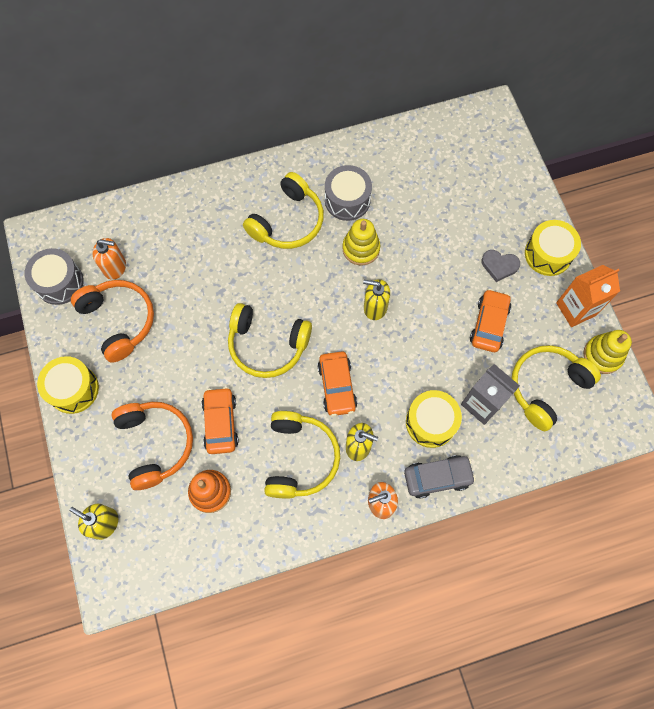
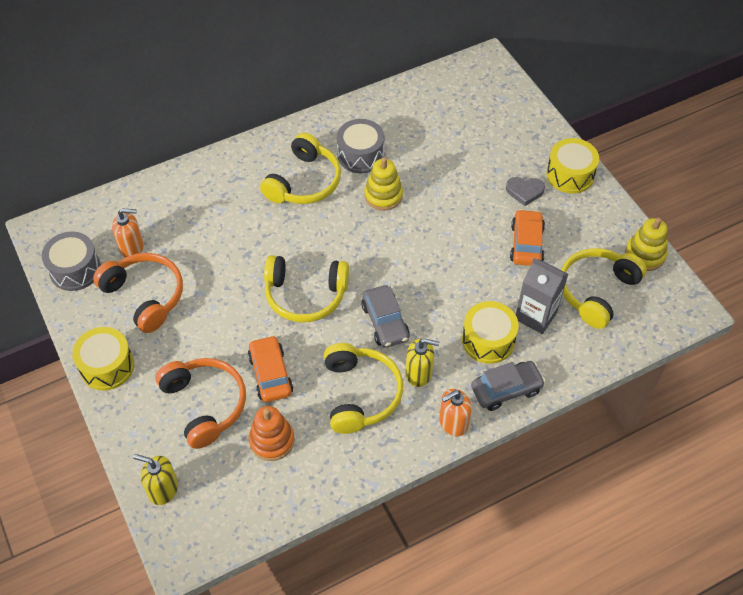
camera: 10 degrees left, 15 degrees down
orange car [317,351,357,416] -> grey car [361,285,410,348]
yellow soap dispenser [363,279,390,320] -> none
orange carton [556,265,620,327] -> none

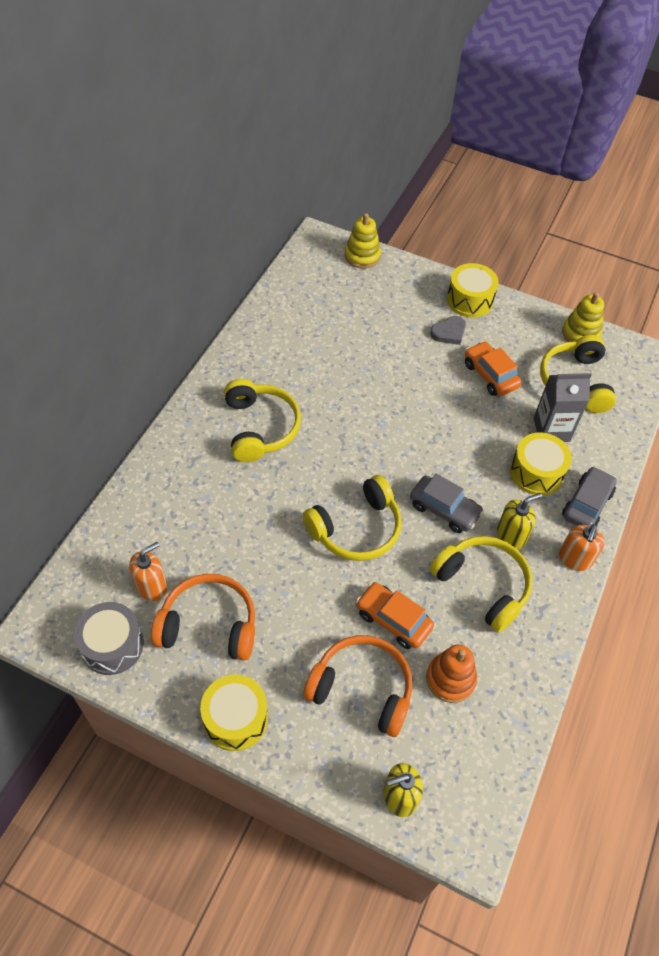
camera: 40 degrees left, 0 degrees up
grey drum [337,119,384,173] -> none
yellow stacking toy [364,157,403,211] -> yellow stacking toy moved to [345,213,381,269]

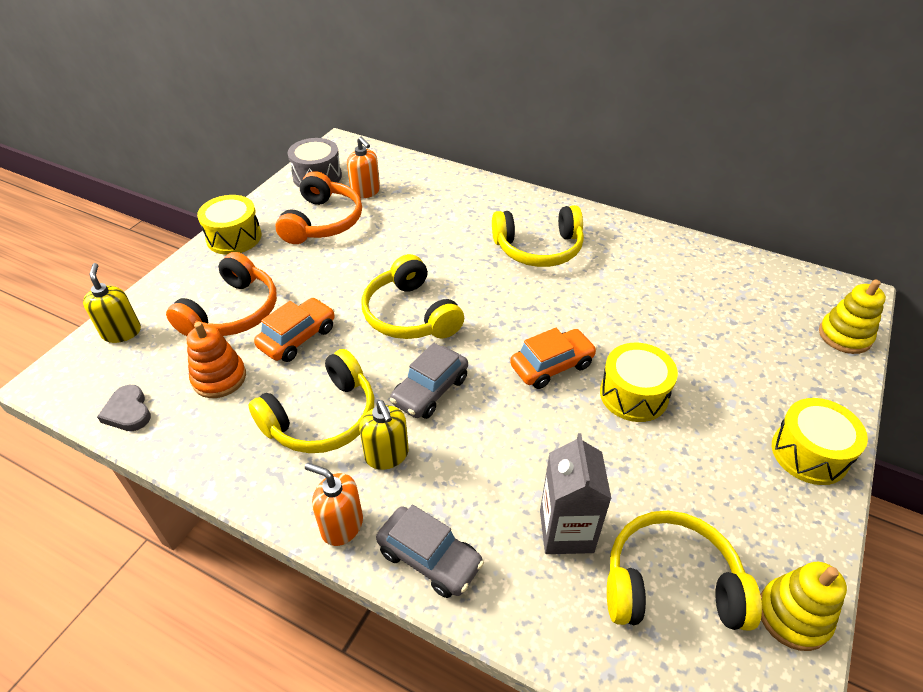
camera: 95 degrees right, 10 degrees down
grey heart [430,316,466,345] -> grey heart moved to [97,385,151,431]
orange car [465,341,522,396] -> orange car moved to [510,328,597,389]
yellow drum [510,433,572,495] -> yellow drum moved to [600,343,678,422]

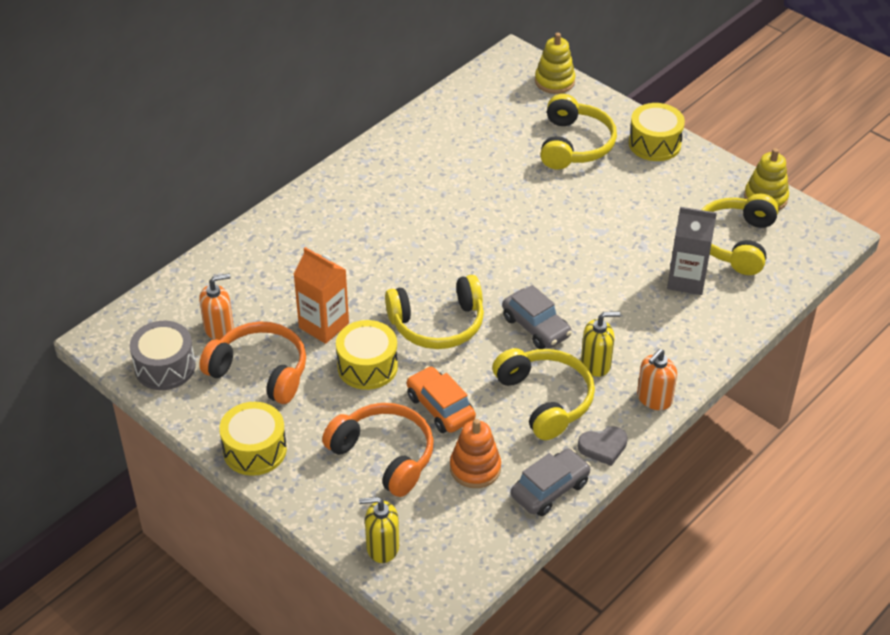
camera: 75 degrees left, 0 degrees up
grey heart [97,385,151,431] -> grey heart moved to [578,426,628,466]
grey car [376,505,484,598] -> grey car moved to [511,448,591,516]
yellow headphones [492,205,584,267] -> yellow headphones moved to [540,94,617,169]
orange car [510,328,597,389] -> none
yellow drum [600,343,678,422] -> yellow drum moved to [336,320,398,390]
none -> orange carton [294,247,349,344]

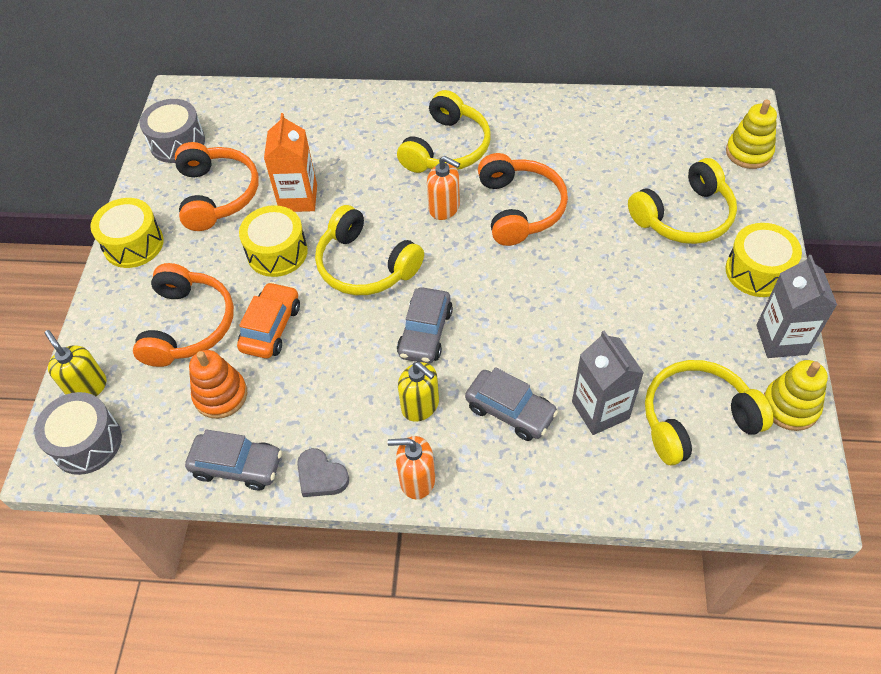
camera: 55 degrees right, 10 degrees up
orange soap dispenser [199,273,234,340] -> orange soap dispenser moved to [427,156,460,220]
yellow headphones [492,348,595,440] -> yellow headphones moved to [397,90,491,173]
none -> grey drum [34,392,122,475]
none -> grey car [465,367,558,441]
none -> orange headphones [478,153,568,246]
none -> grey carton [756,255,837,358]

